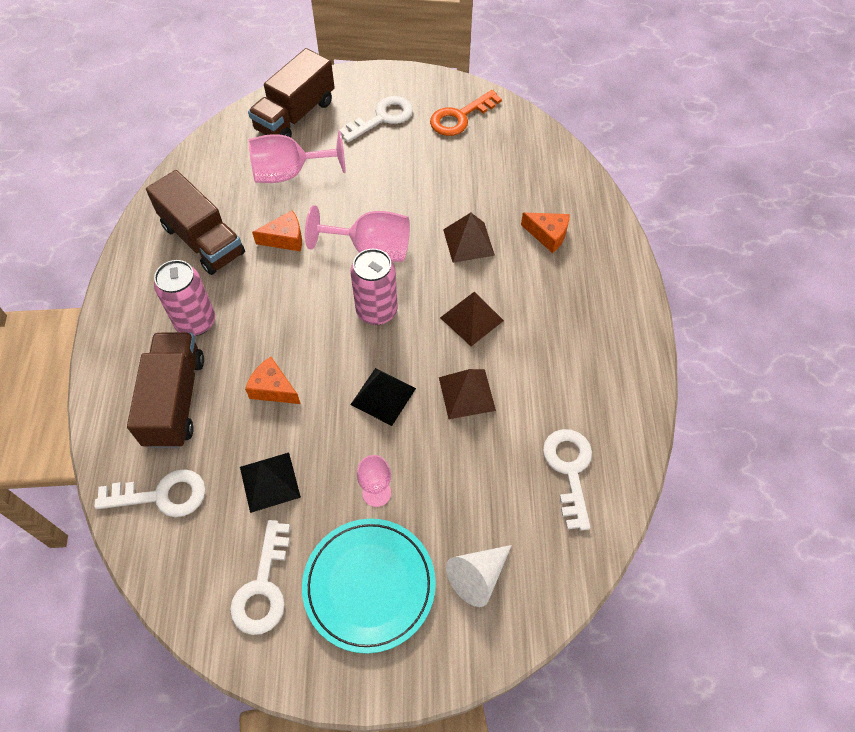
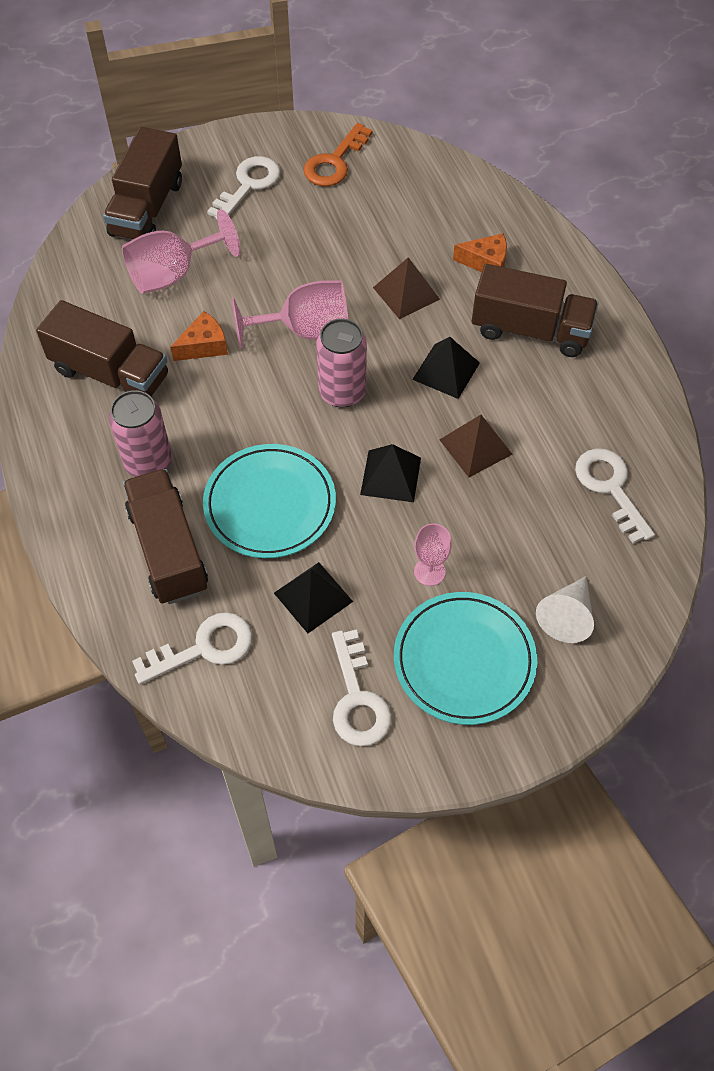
camera: 20 degrees left, 0 degrees up
orange cheese [245,357,300,404] -> turquoise plate [203,444,336,558]
brown pyramid [440,292,504,346] -> black pyramid [412,337,480,399]
none -> brown truck [472,264,599,357]

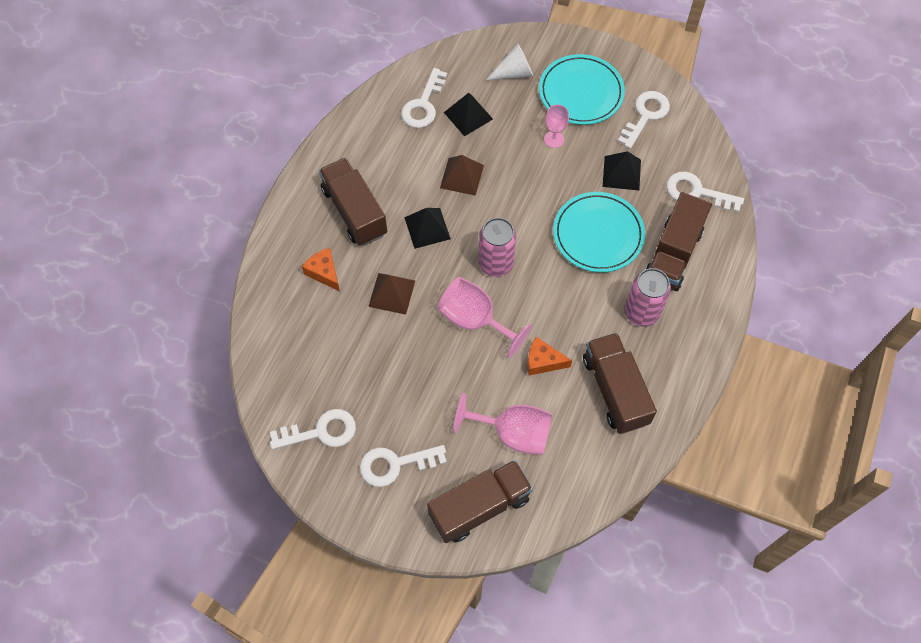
camera: 135 degrees left, 5 degrees up
orange key [304,123,373,186] -> white key [270,409,356,450]
black pyramid [360,444,421,502] -> black pyramid moved to [444,93,493,136]

